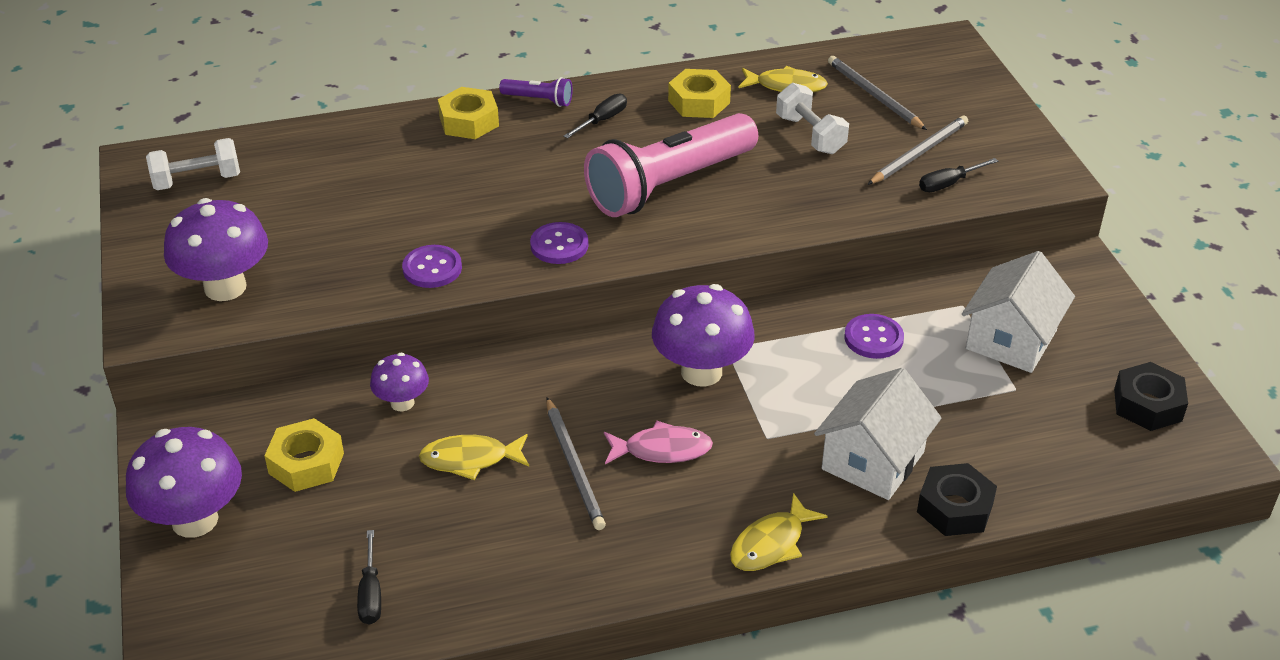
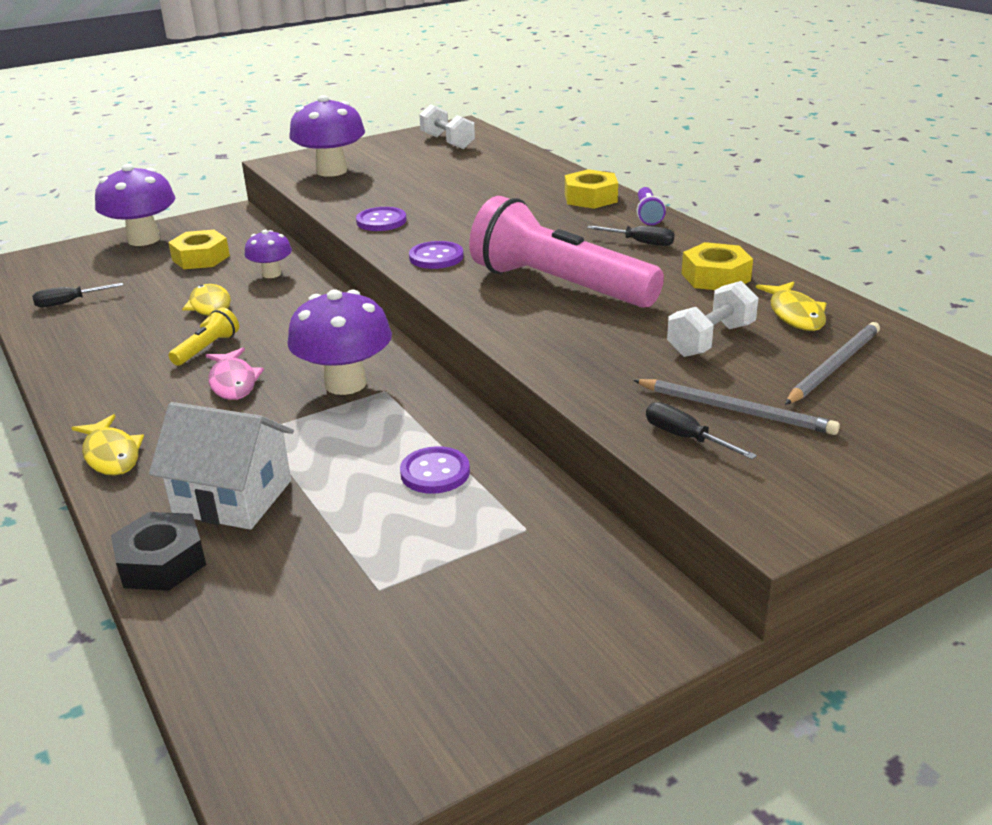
camera: 75 degrees right, 10 degrees down
grey pencil [546,397,606,530] -> yellow flashlight [169,307,239,366]
yellow fish [730,493,828,571] -> yellow fish turned 150 degrees counterclockwise [72,414,144,476]
white house [962,251,1075,373] -> none
black nut [1114,362,1188,431] -> none

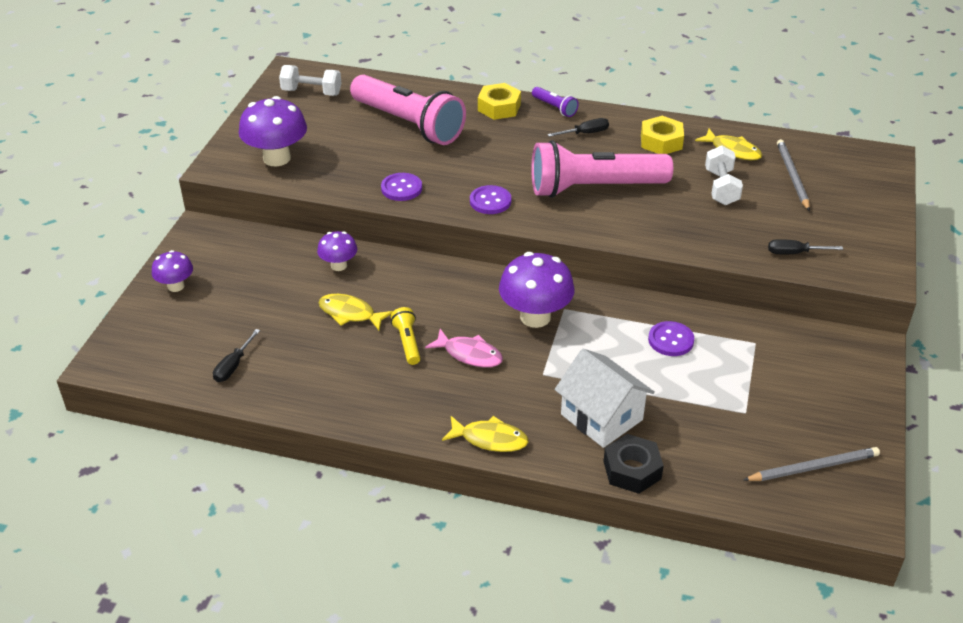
camera: 45 degrees left, 10 degrees up
purple mushroom [95,164,175,246] -> purple mushroom [152,250,193,292], size x0.56
white house [149,402,294,530] -> white house turned 75 degrees clockwise [554,349,655,448]
yellow nut [168,230,230,269] -> none
grey pencil [633,379,840,435] -> grey pencil moved to [743,447,880,481]
none -> pink flashlight [350,74,466,145]

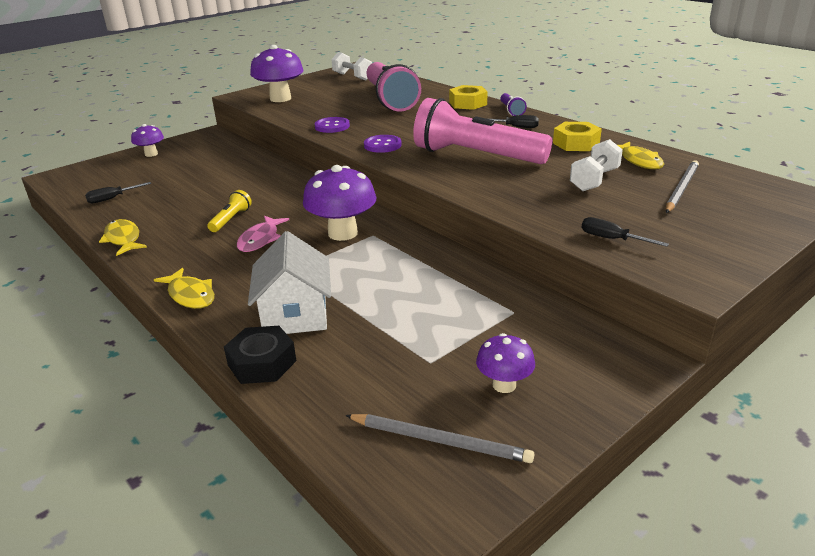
camera: 35 degrees right, 10 degrees down
purple mushroom [317,231,357,271] -> purple mushroom moved to [476,333,535,393]
yellow fish [319,294,393,330] -> yellow fish moved to [99,219,147,256]
pink fish [425,329,503,368] -> pink fish turned 45 degrees clockwise [237,215,289,252]
purple button [648,321,694,356] -> none

